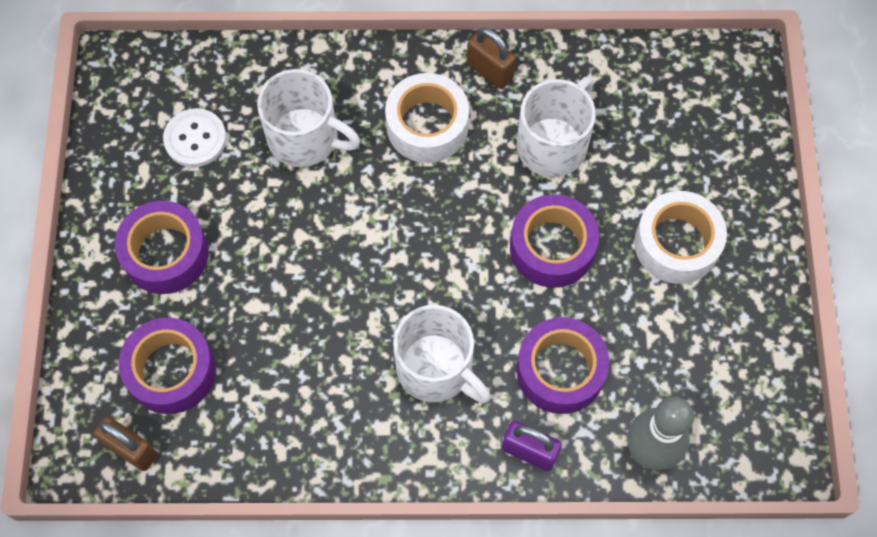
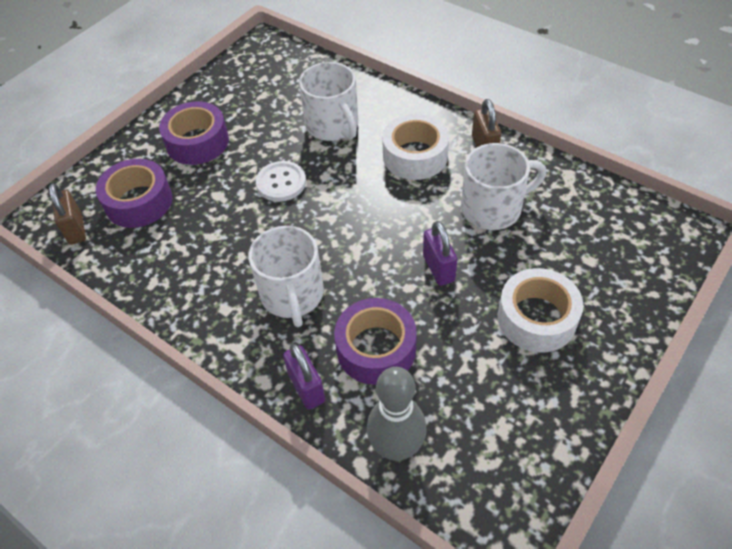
camera: 40 degrees right, 15 degrees down
white button [163,108,227,167] -> white button moved to [256,161,306,202]
purple tape [510,194,599,288] -> purple padlock [423,221,457,286]

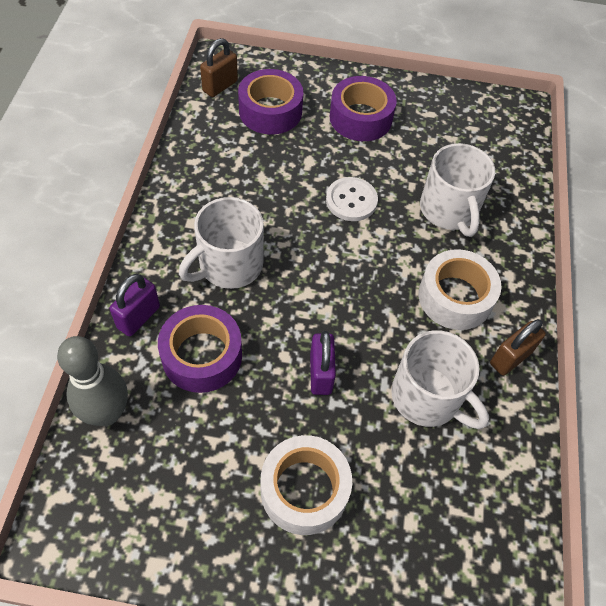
camera: 55 degrees right, 5 degrees up
white mug [299,62,358,141] -> white mug turned 45 degrees counterclockwise [420,143,495,237]
purple padlock [423,221,457,286] -> purple padlock turned 45 degrees counterclockwise [310,331,336,395]

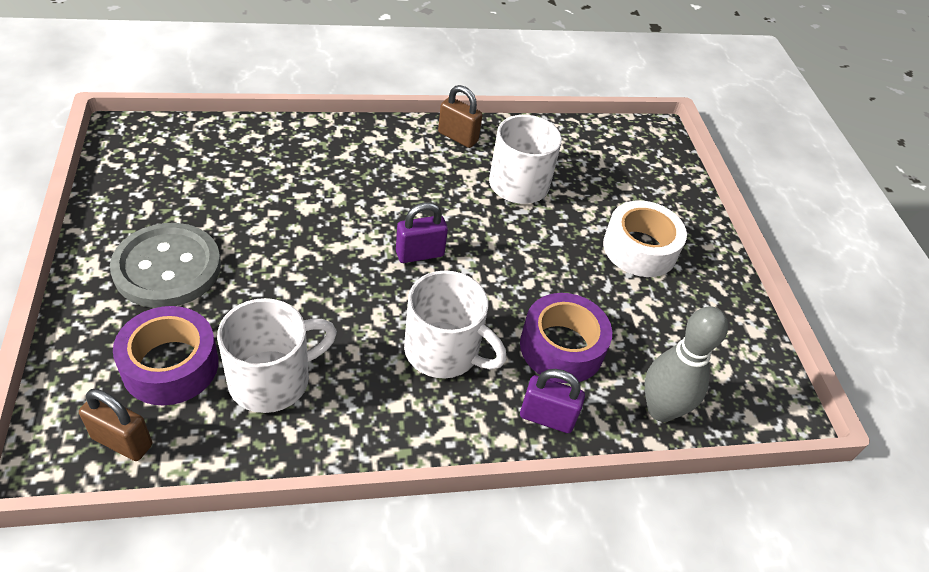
camera: 110 degrees left, 10 degrees down
purple padlock [310,331,336,395] -> purple padlock moved to [396,202,448,263]
white button [326,177,378,221] -> none
purple tape [329,76,397,141] -> grey button [110,223,221,308]
white tape [418,249,501,330] -> none
white mug [420,143,495,237] -> white mug moved to [217,298,337,413]

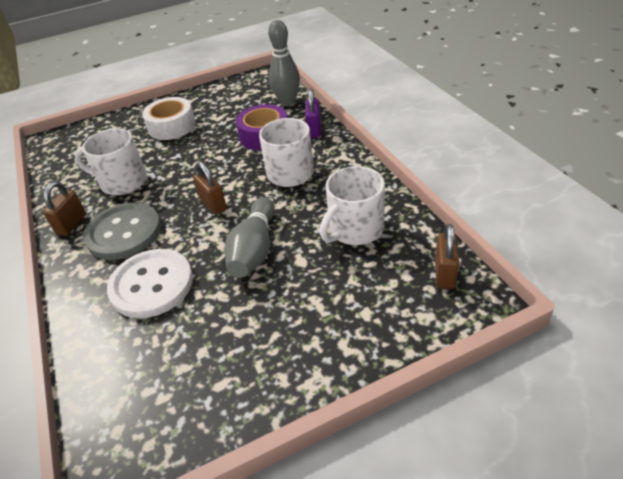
camera: 95 degrees left, 5 degrees down
grey button [110,223,221,308] -> grey button moved to [83,202,161,260]
purple tape [113,306,219,405] -> none
white mug [217,298,337,413] -> white mug turned 90 degrees counterclockwise [319,166,385,245]
purple padlock [396,202,448,263] -> brown padlock [193,161,227,215]
none -> white button [107,249,193,318]
none -> grey bowling pin [225,197,275,278]

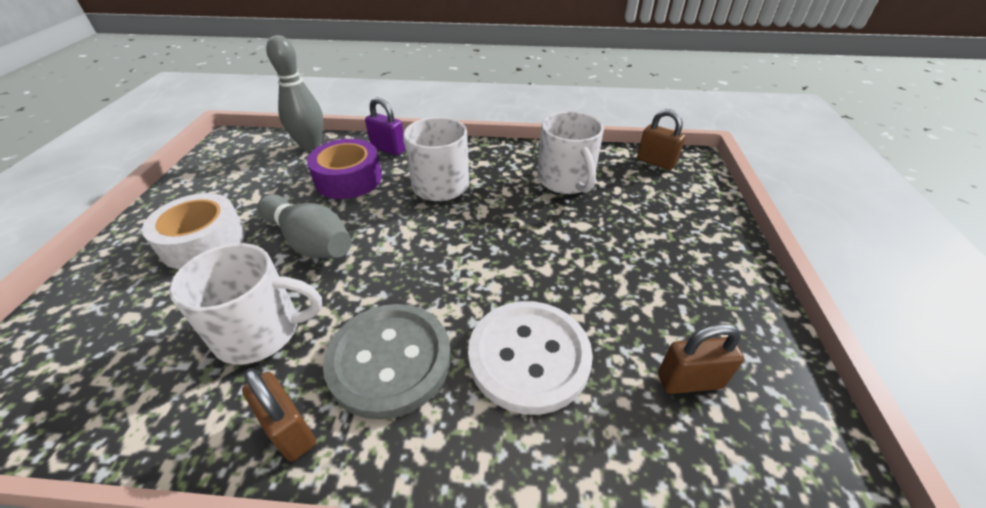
camera: 65 degrees left, 0 degrees up
white mug [74,128,147,195] -> white mug turned 135 degrees counterclockwise [169,243,322,365]
brown padlock [193,161,227,215] -> brown padlock moved to [658,323,744,394]
grey bowling pin [225,197,275,278] -> grey bowling pin moved to [257,194,352,258]

